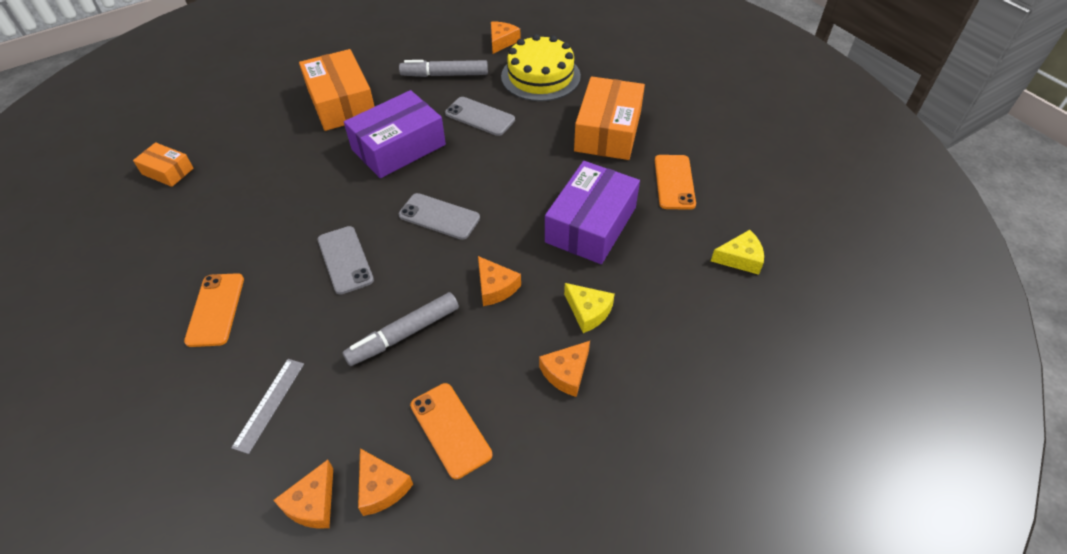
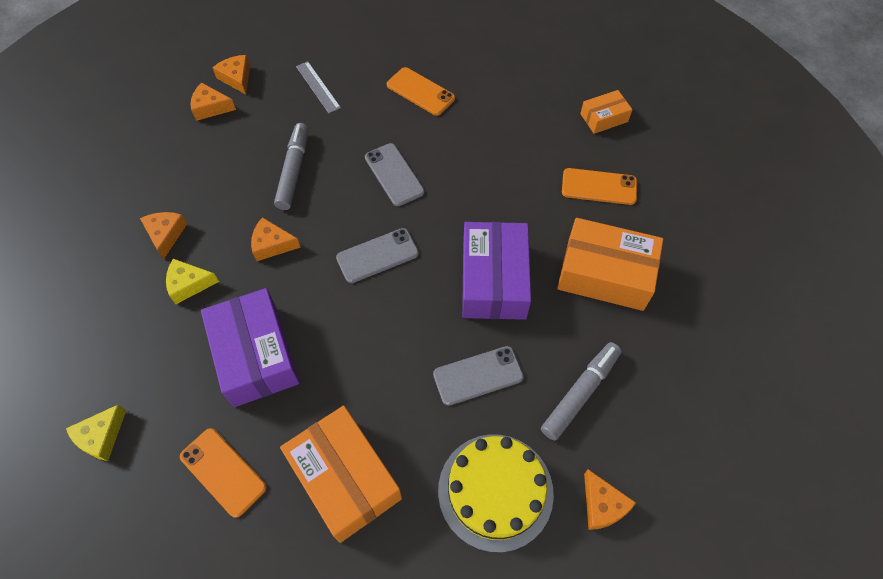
camera: 130 degrees right, 10 degrees up
grey phone [318,226,374,295] -> grey phone turned 45 degrees clockwise [365,143,424,206]
orange phone [410,383,492,479] -> orange phone moved to [562,168,637,205]

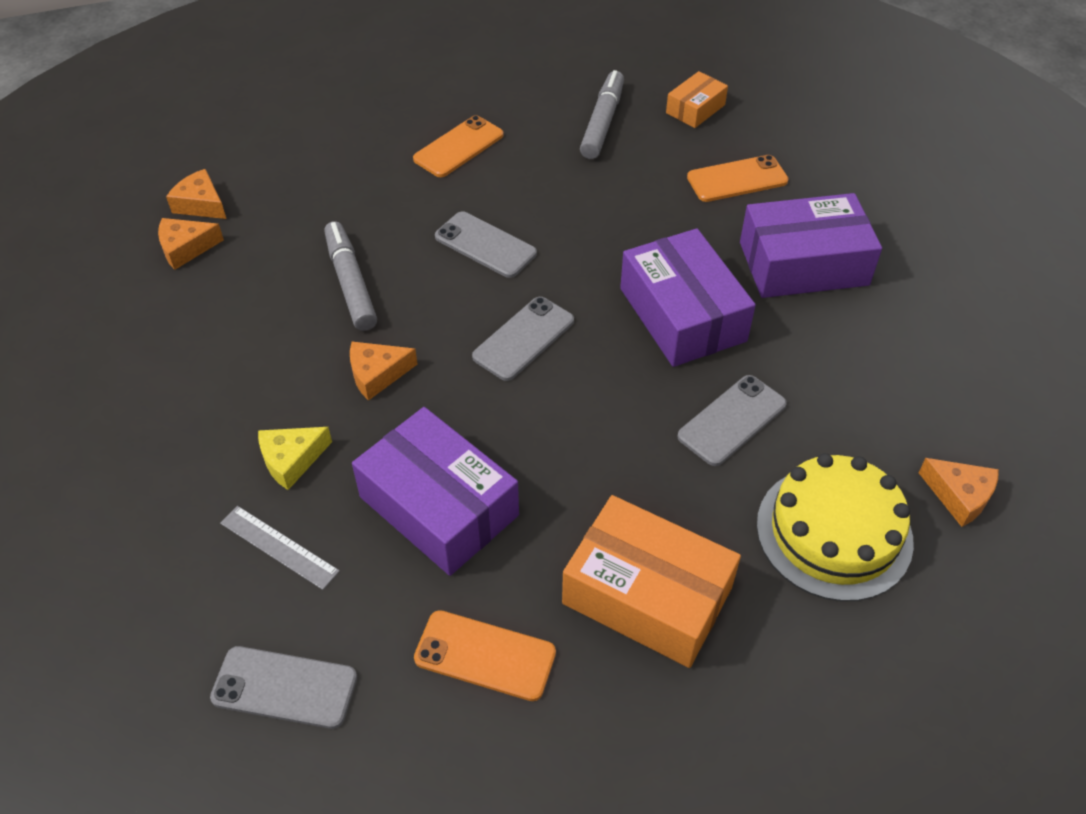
camera: 25 degrees left, 10 degrees down
yellow cheese [66,404,126,461] -> grey phone [210,646,357,729]
orange cheese [140,212,187,259] -> none
grey ruler [296,61,341,113] -> grey ruler moved to [220,506,340,590]
orange phone [387,67,455,116] -> orange phone turned 60 degrees counterclockwise [413,115,504,177]
grey marker [541,342,621,441] -> grey marker moved to [580,70,624,159]
orange box [557,218,663,311] -> purple box [740,193,882,298]

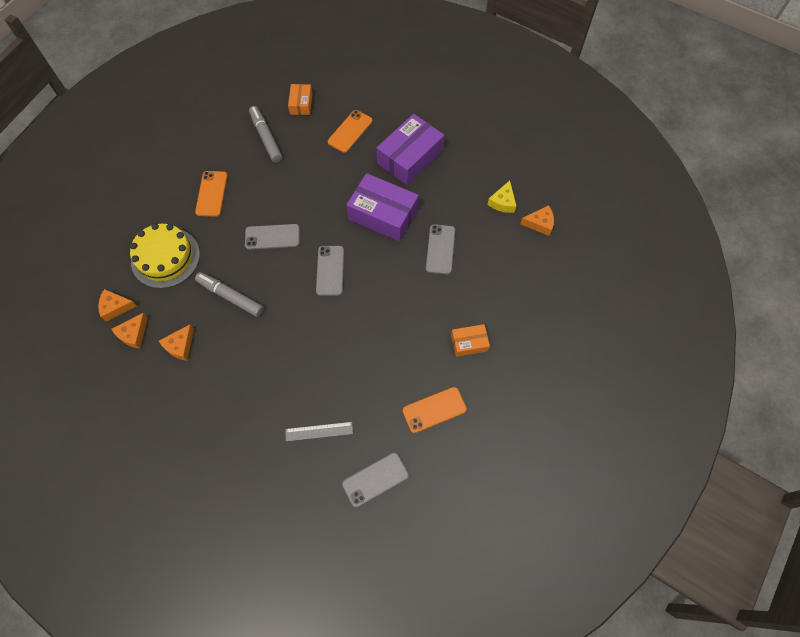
camera: 40 degrees left, 15 degrees up
yellow cheese [258,427,332,490] -> yellow cheese moved to [487,181,516,213]
orange cheese [350,342,418,401] -> orange cheese moved to [159,325,194,361]
purple box [352,407,519,576] -> none
orange box [562,495,741,668] -> orange box [451,324,490,357], size x0.52
yellow cake [757,453,914,602] -> yellow cake moved to [130,223,200,288]

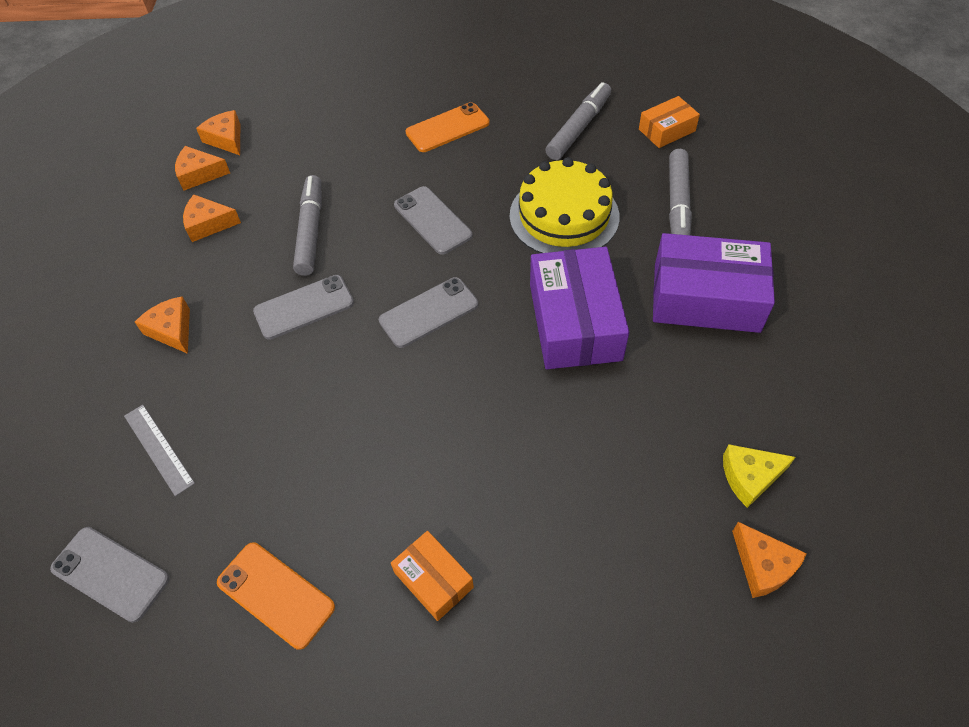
camera: 60 degrees right, 10 degrees down
yellow cake [130,223,200,288] -> yellow cake moved to [510,157,620,253]
orange phone [328,110,372,153] -> grey marker [669,149,692,235]
grey phone [426,224,455,274] -> grey phone moved to [253,275,354,340]
none -> orange cheese [135,296,190,354]

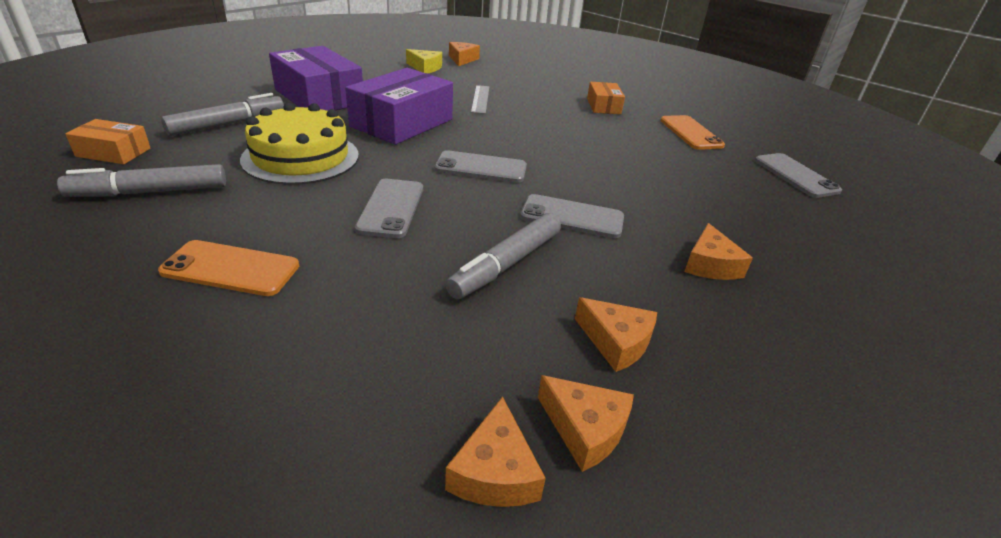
camera: 145 degrees left, 20 degrees down
grey ruler [124,405,195,496] -> grey ruler moved to [471,85,489,114]

